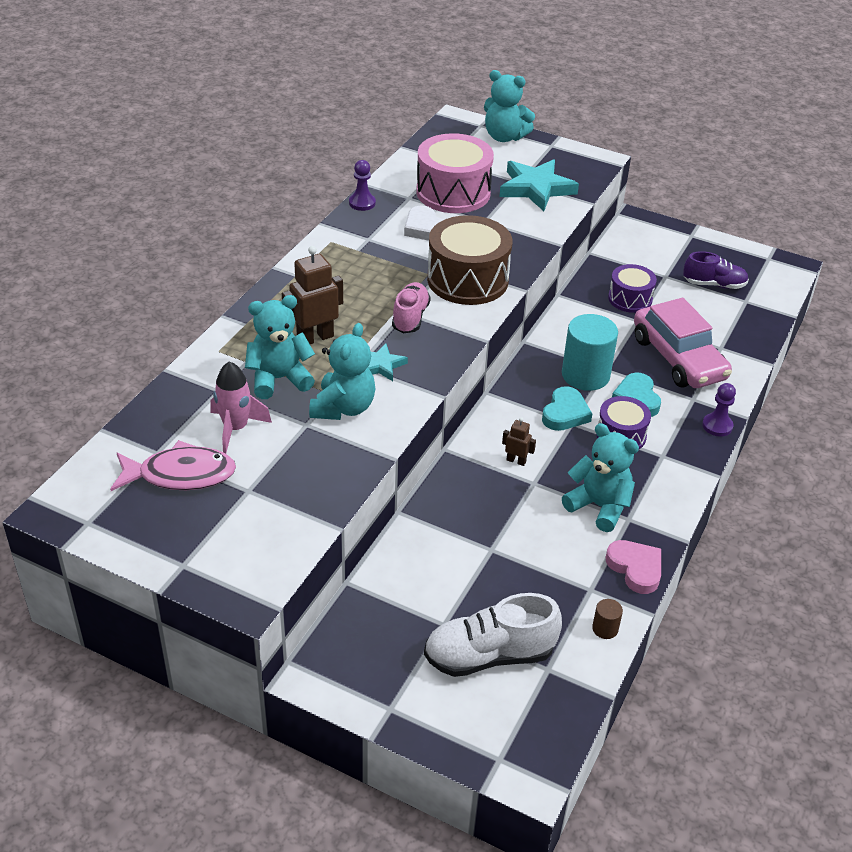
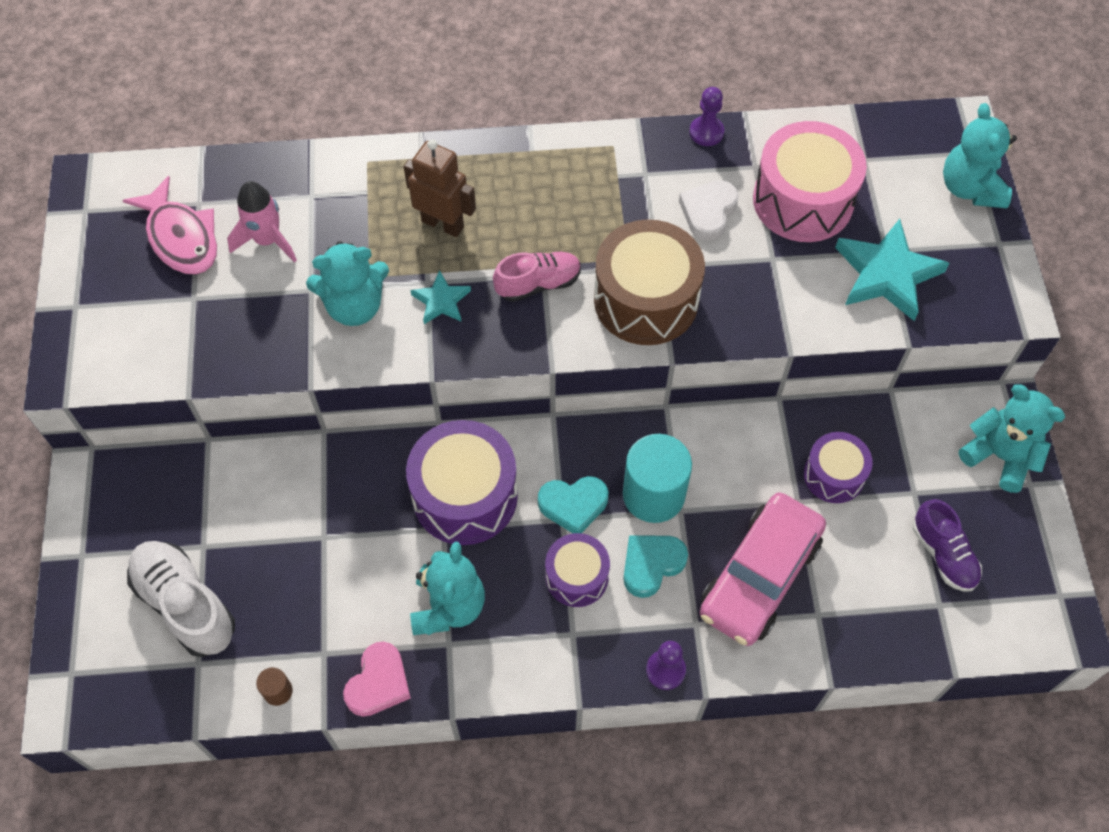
camera: 60 degrees right, 20 degrees up
turquoise teddy bear [245,295,315,399] -> turquoise teddy bear moved to [959,384,1065,493]
brown robot [502,417,536,466] -> purple drum [406,420,518,545]

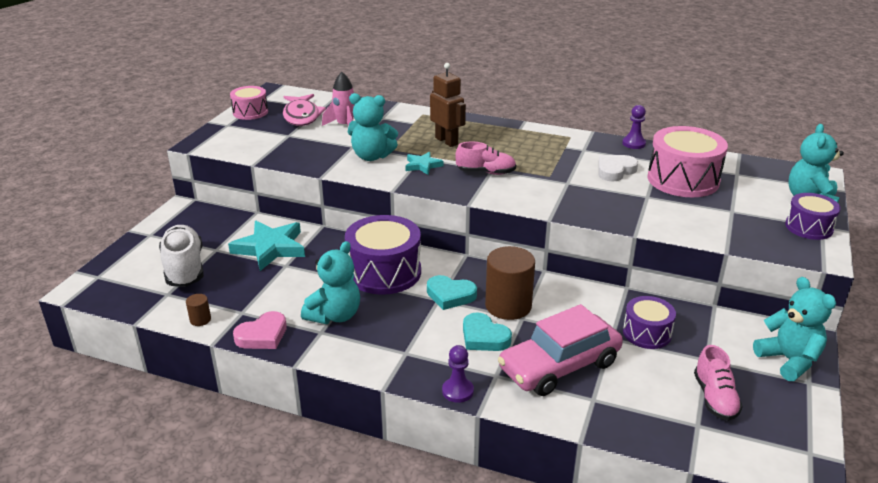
camera: 25 degrees right, 30 degrees down
purple drum [545,533,610,607] -> purple drum moved to [785,193,841,240]
brown drum [594,219,705,345] -> none
turquoise cylinder [623,434,692,523] -> brown cylinder [485,246,535,320]
turquoise heart [623,535,688,598] -> turquoise heart turned 120 degrees counterclockwise [463,312,512,351]
turquoise star [835,219,949,321] -> turquoise star moved to [228,221,305,271]
purple shoe [913,499,982,592] -> pink shoe [694,345,743,421]
none -> pink drum [230,86,268,120]

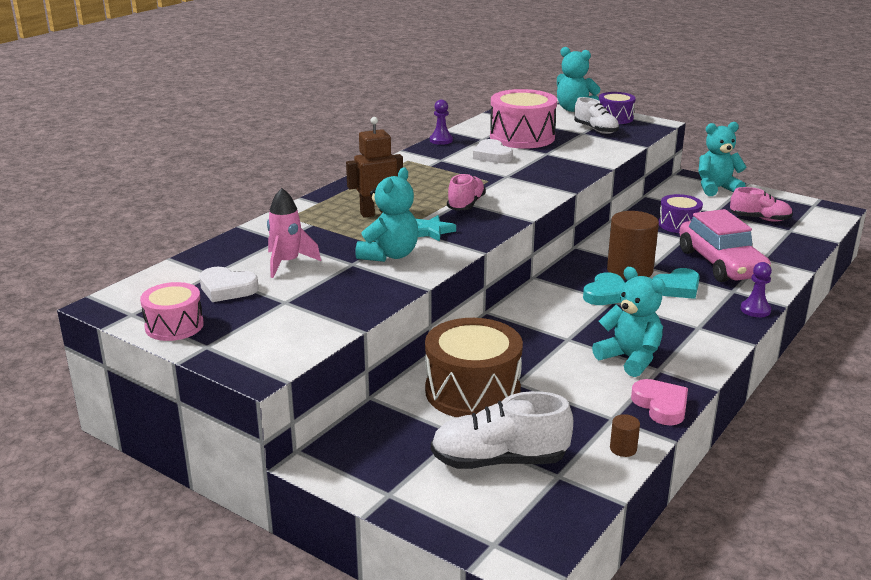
camera: 75 degrees left, 5 degrees down
turquoise star [228,221,305,271] -> brown drum [425,318,523,417]
pink fish [283,94,326,126] -> white heart [199,267,259,302]
purple drum [345,215,421,295] -> none
none -> white shoe [574,97,619,134]

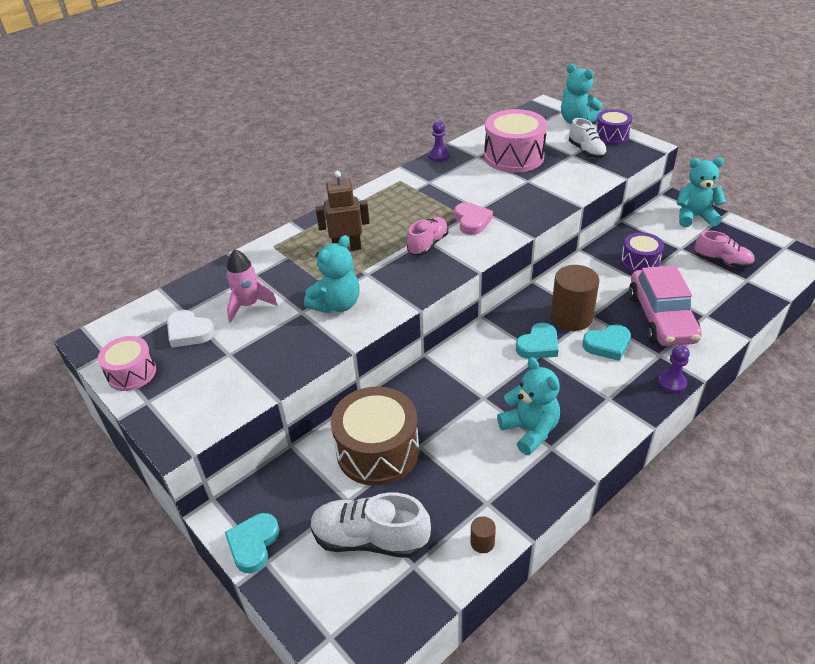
camera: 15 degrees right, 15 degrees up
turquoise star [416,215,456,241] -> none
white heart [473,139,513,163] -> none
pink heart [631,379,688,425] -> pink heart moved to [454,202,493,235]
none -> turquoise heart [225,513,280,573]

